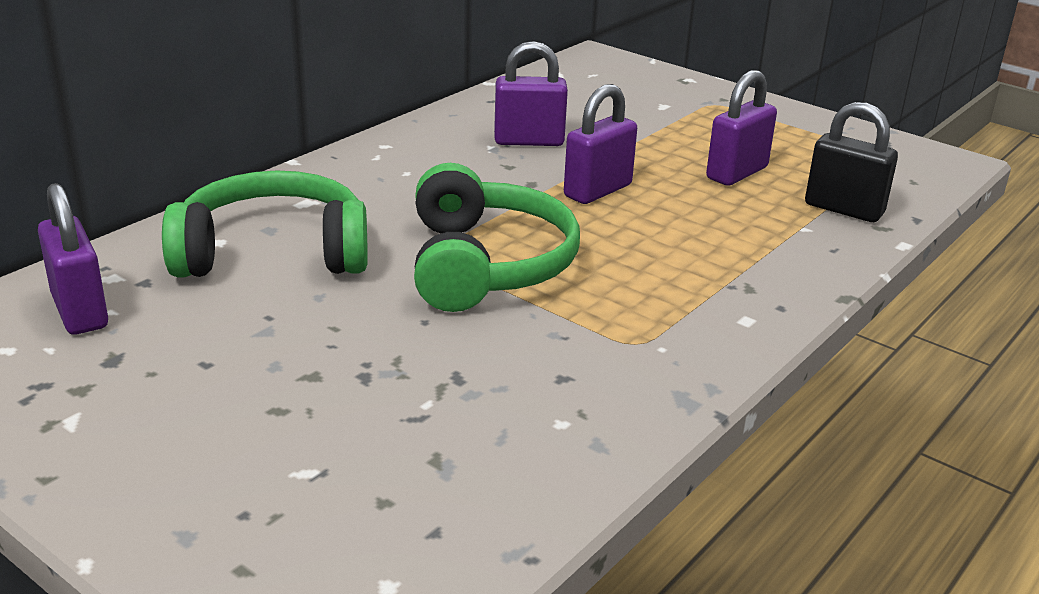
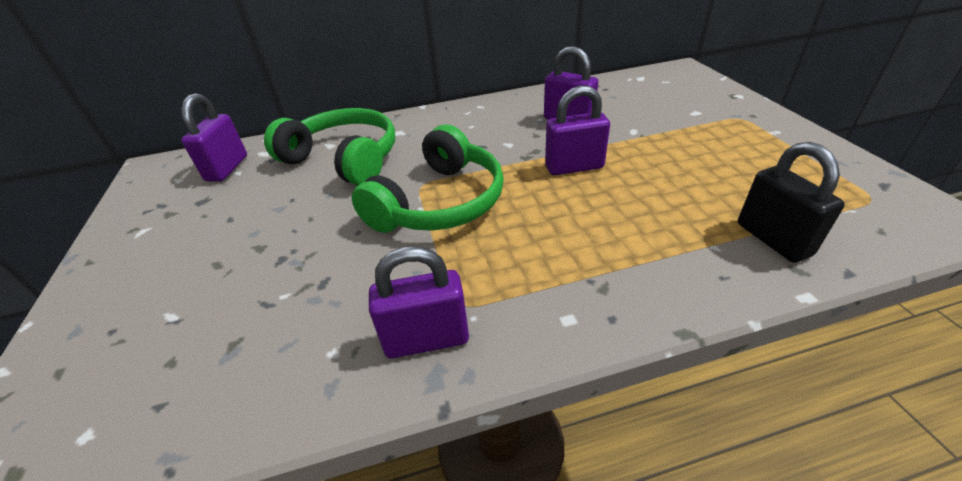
camera: 40 degrees right, 10 degrees up
purple padlock [706,70,777,186] -> purple padlock moved to [369,246,469,359]

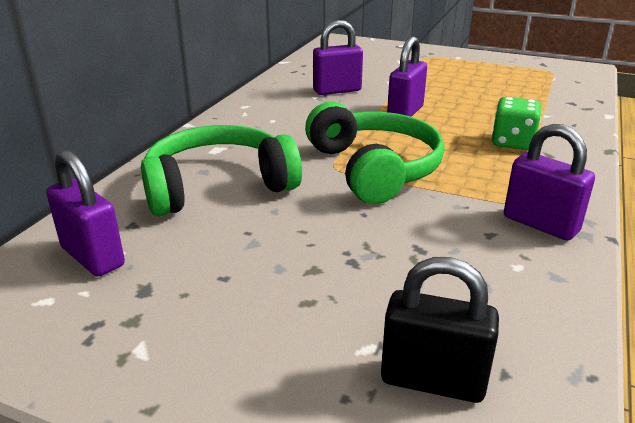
camera: 55 degrees left, 10 degrees down
purple padlock [369,246,469,359] -> purple padlock turned 75 degrees counterclockwise [504,124,595,241]
black padlock [738,142,845,263] -> black padlock moved to [381,257,499,403]
none -> green dice [492,97,541,150]

